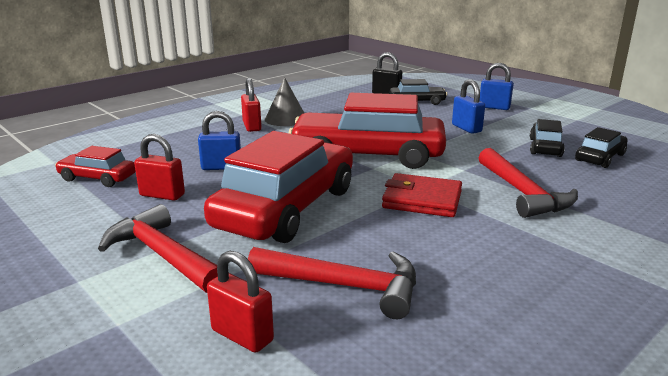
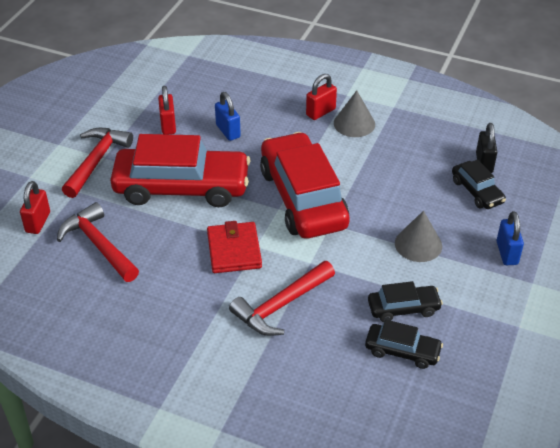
camera: 65 degrees right, 20 degrees up
red car [55,146,136,187] -> none
red hammer [248,247,416,319] -> red hammer turned 150 degrees clockwise [57,202,139,282]
blue padlock [452,79,485,134] -> grey cone [395,211,442,262]

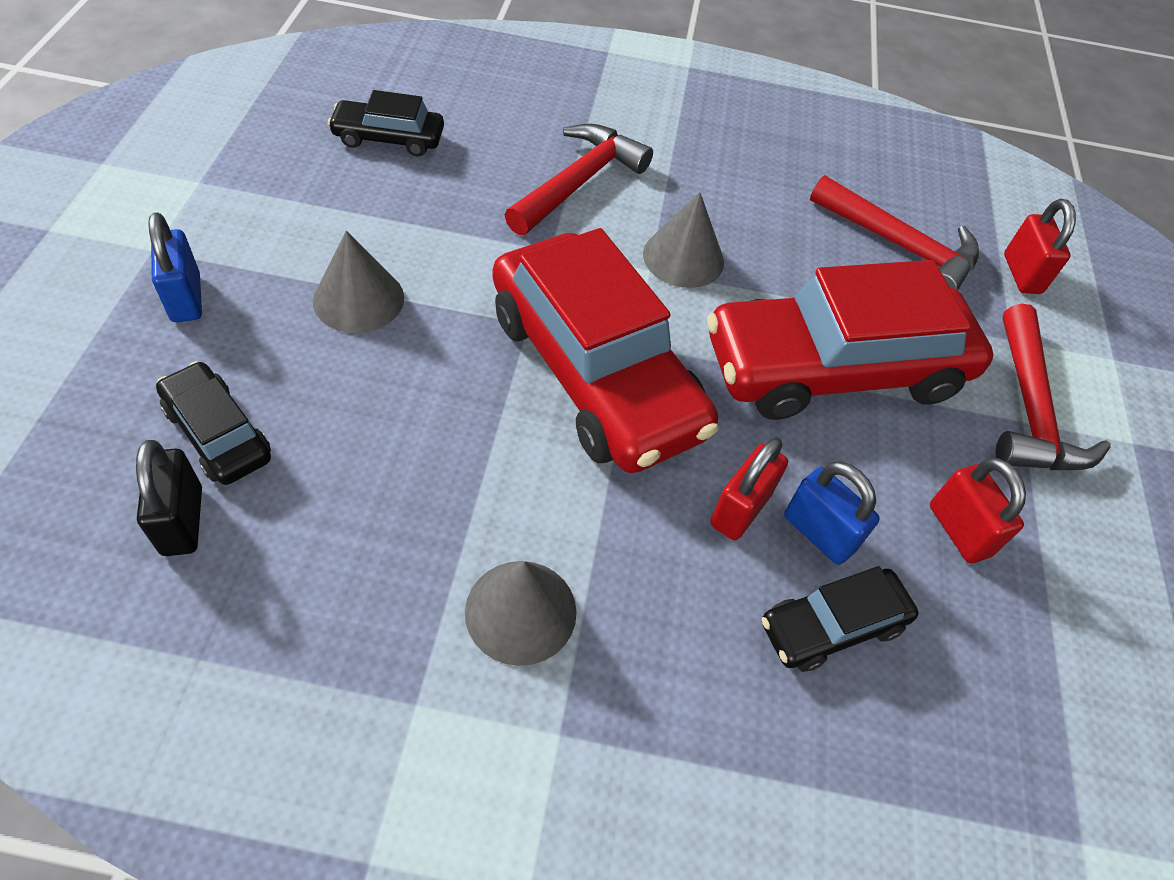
camera: 160 degrees right, 10 degrees up
red wallet [207,221,262,273] -> grey cone [643,192,724,288]
red padlock [306,74,337,120] -> red padlock moved to [710,437,788,540]
black car [368,281,443,322] -> black car moved to [762,566,919,672]

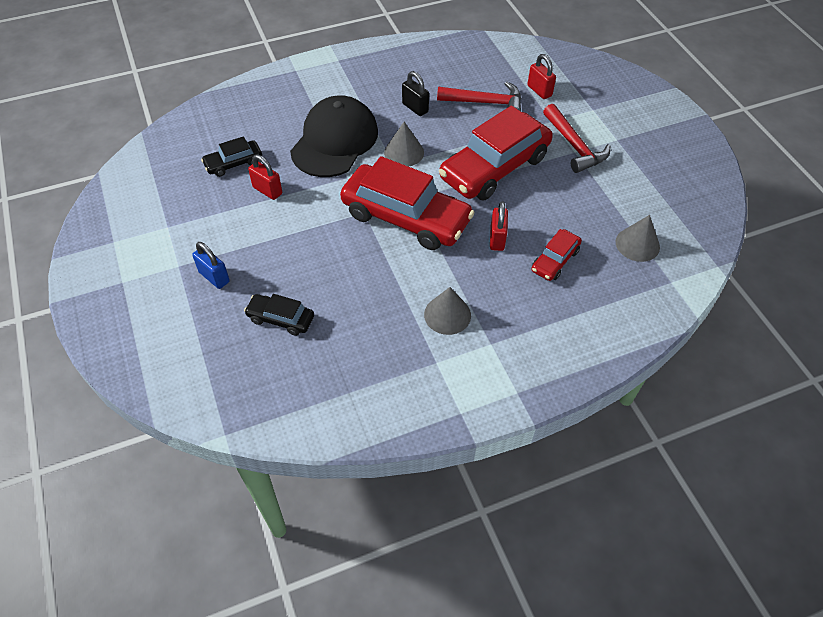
camera: 25 degrees left, 0 degrees up
black padlock [136,440,202,556] -> black padlock moved to [402,71,429,116]
grey cone [313,231,404,333] -> grey cone moved to [616,215,660,262]
red hammer [505,124,653,235] -> black cap [290,95,378,177]
black car [762,566,919,672] -> red car [531,229,582,281]
blue padlock [784,461,880,565] -> none
red padlock [930,458,1026,563] -> red padlock moved to [248,155,282,200]

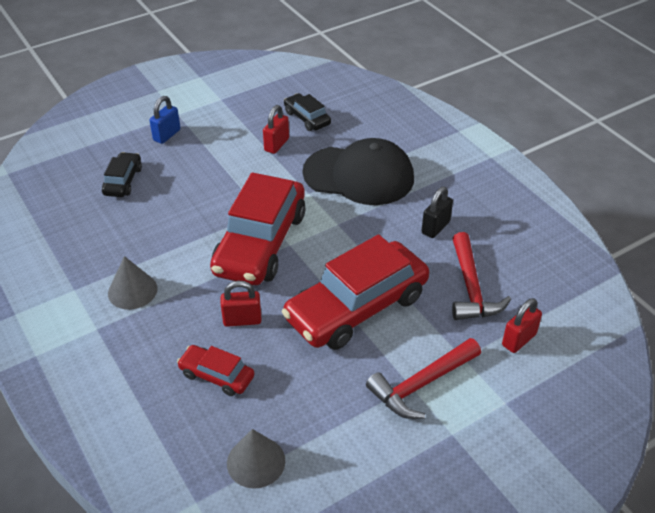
camera: 80 degrees right, 10 degrees down
grey cone [384,122,424,167] -> none
red car [439,106,553,200] -> red car turned 75 degrees counterclockwise [282,234,429,350]

